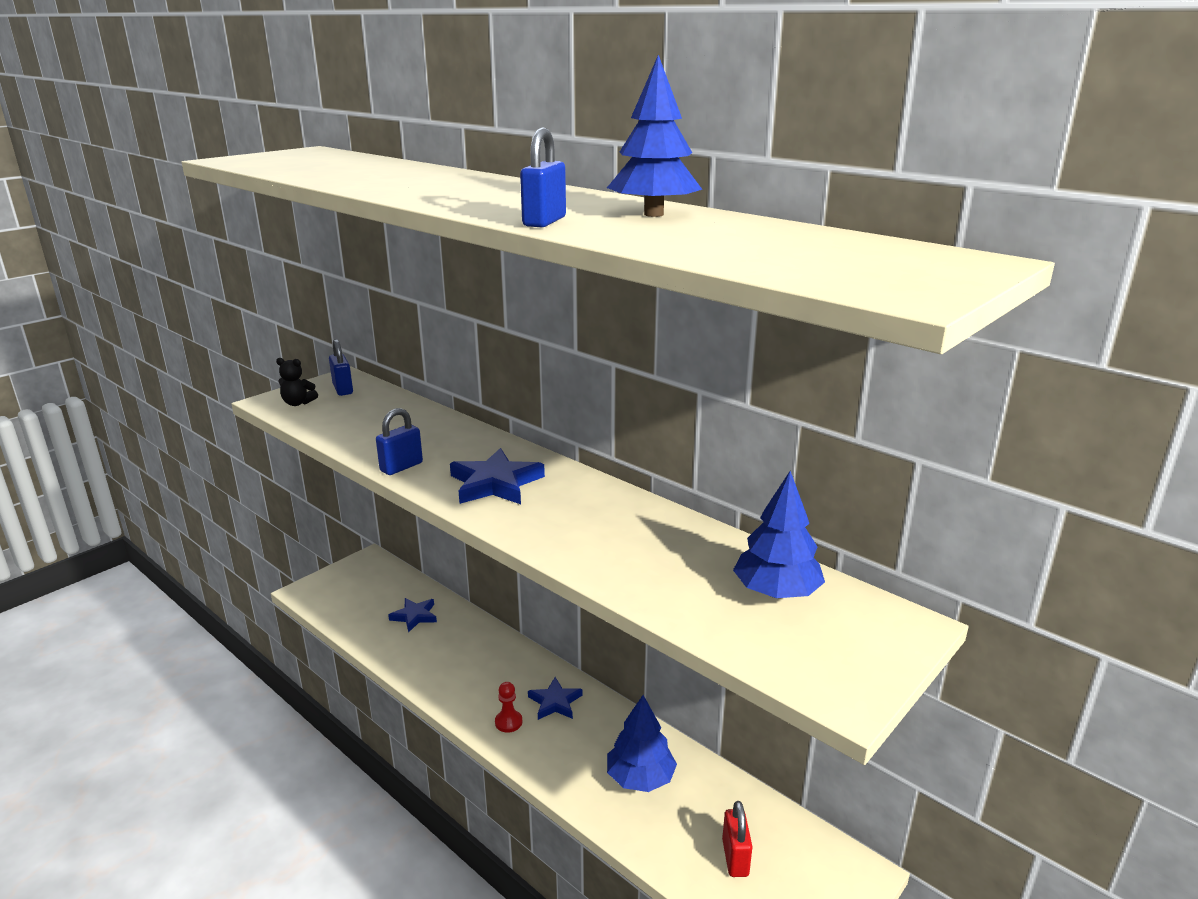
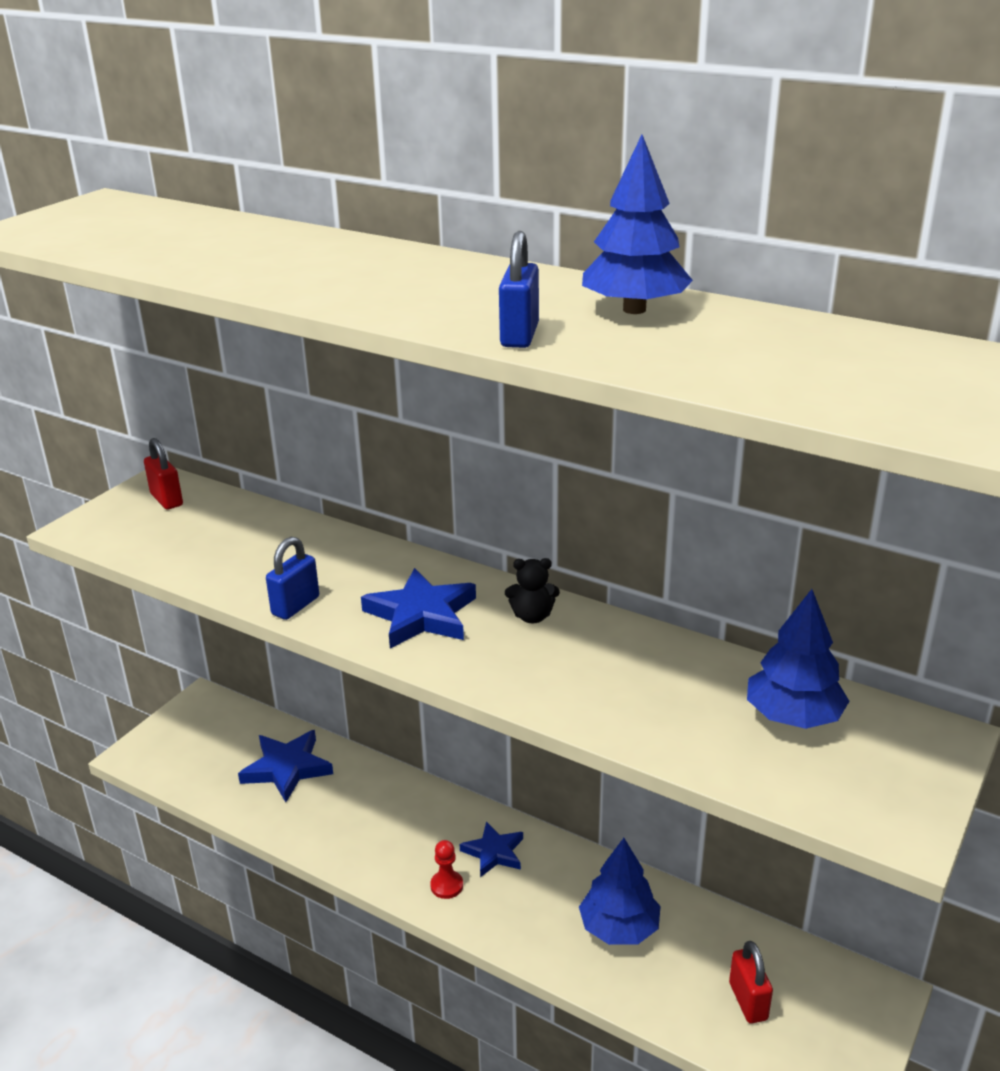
camera: 10 degrees left, 5 degrees up
black teddy bear [276,358,318,406] -> black teddy bear moved to [505,558,560,623]
blue padlock [329,339,353,396] -> red padlock [144,438,183,510]
blue star [388,598,437,633] -> blue star [238,730,333,802], size x1.53

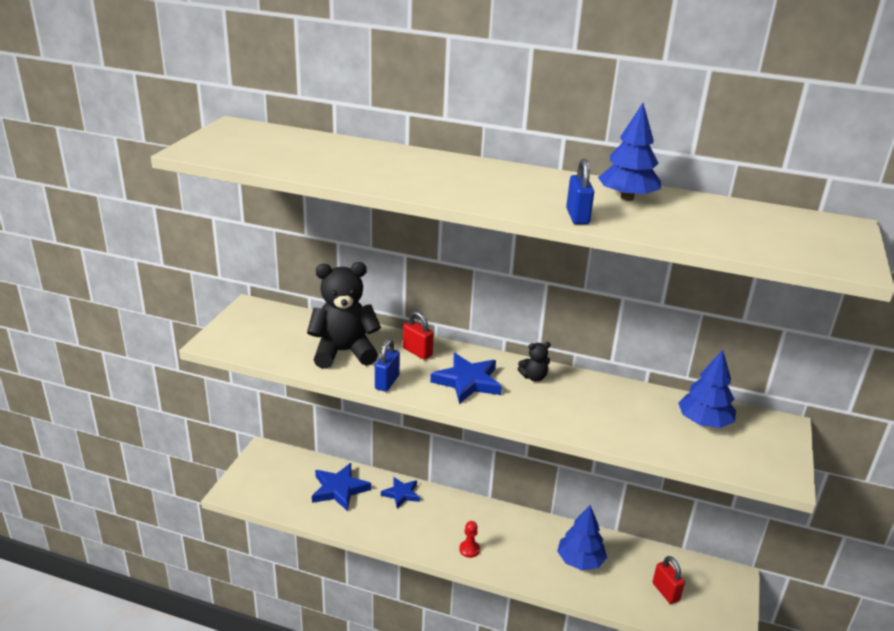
camera: 15 degrees left, 0 degrees up
red padlock [144,438,183,510] -> red padlock moved to [403,311,434,360]
blue star [460,821,523,877] -> blue star moved to [381,477,420,508]
none -> black teddy bear [307,262,381,369]

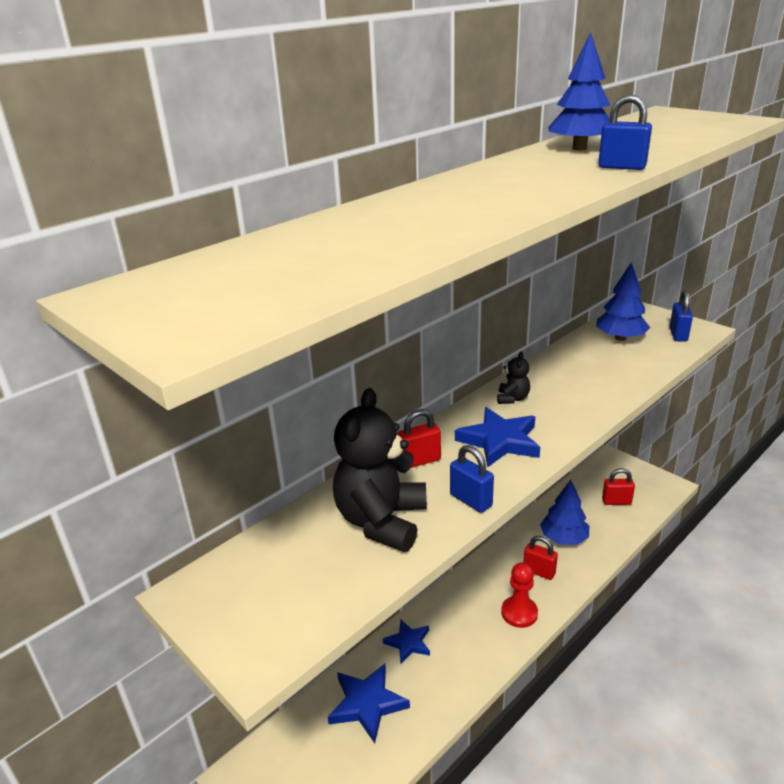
camera: 60 degrees left, 0 degrees up
red pawn [459,521,480,558] -> red pawn [501,562,538,628], size x1.57
none -> red padlock [524,536,558,580]
none -> blue padlock [669,290,693,342]

